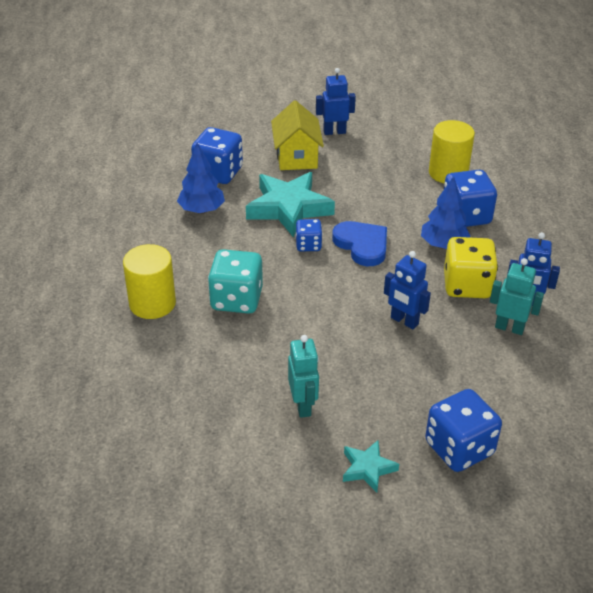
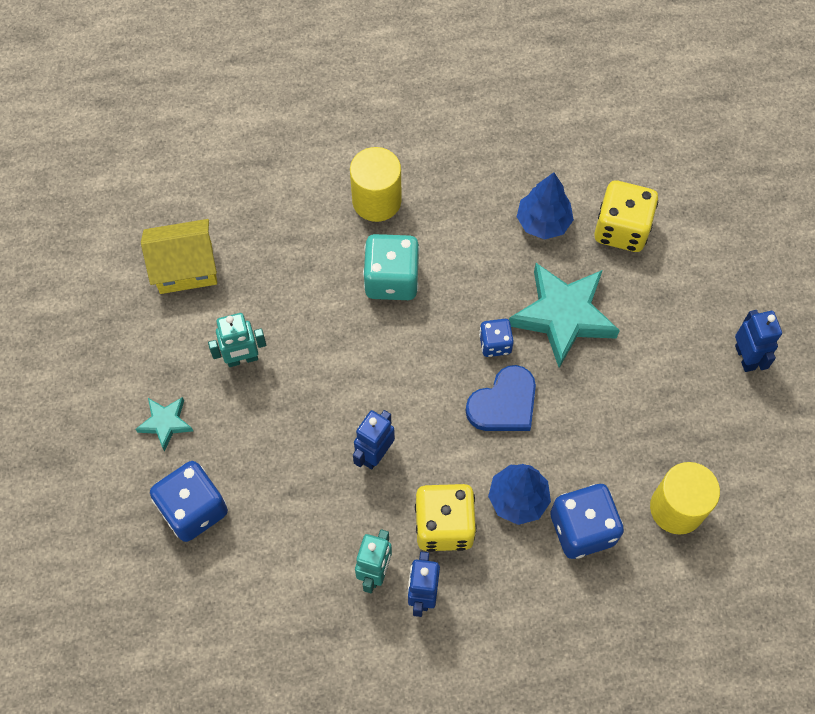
camera: 85 degrees right, 25 degrees up
blue dice [191,127,243,184] -> yellow dice [594,181,658,252]
yellow house [271,100,324,170] -> yellow house moved to [141,219,217,294]

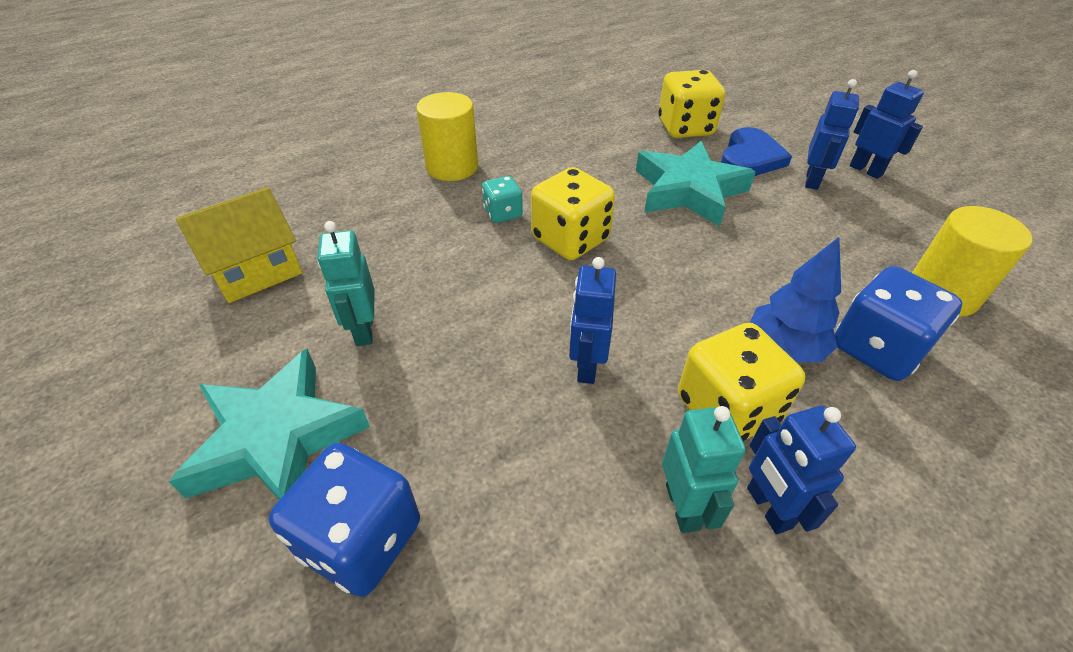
camera: 25 degrees left, 20 degrees down
turquoise star [135,397,193,451] -> turquoise star [169,349,370,500], size x2.00
turquoise robot [208,313,266,367] -> turquoise robot turned 120 degrees clockwise [317,221,374,346]
turquoise dice [363,234,420,300] -> turquoise dice [482,176,523,223], size x0.56
blue heart [466,365,536,431] -> blue heart moved to [721,127,792,176]
blue dice [479,319,514,357] -> none
blue tree [517,172,574,240] -> none
none -> yellow dice [531,167,615,260]
none -> blue robot [805,79,859,190]

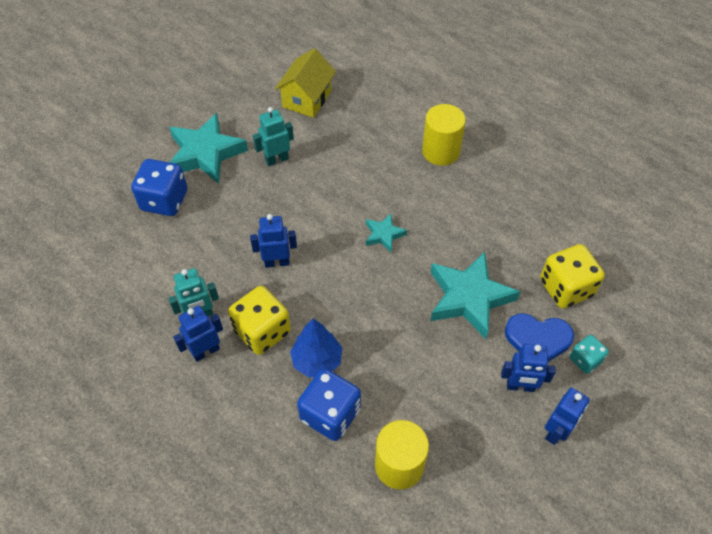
camera: 75 degrees right, 10 degrees up
yellow house [176,187,302,303] -> yellow house turned 75 degrees clockwise [275,48,336,118]
turquoise dice [482,176,523,223] -> turquoise dice moved to [570,335,609,374]
yellow dice [531,167,615,260] -> turquoise star [366,213,407,253]

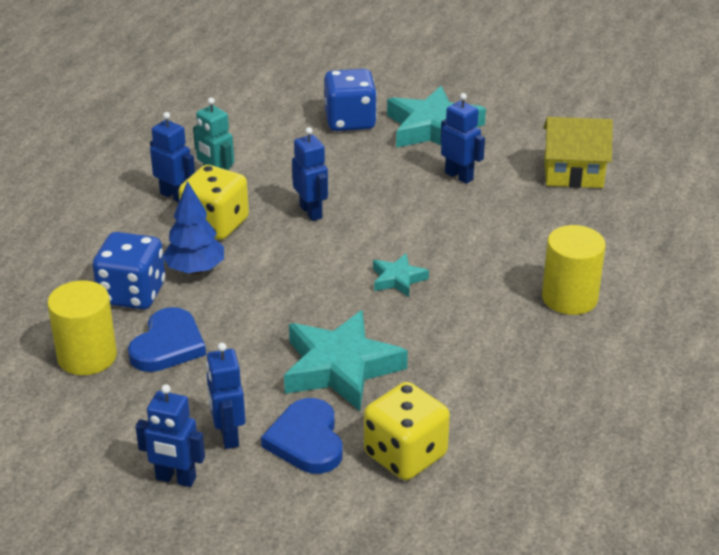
camera: 70 degrees right, 20 degrees down
turquoise robot [253,107,294,166] -> blue robot [440,93,485,184]
turquoise dice [570,335,609,374] -> none
none -> blue heart [128,307,206,372]

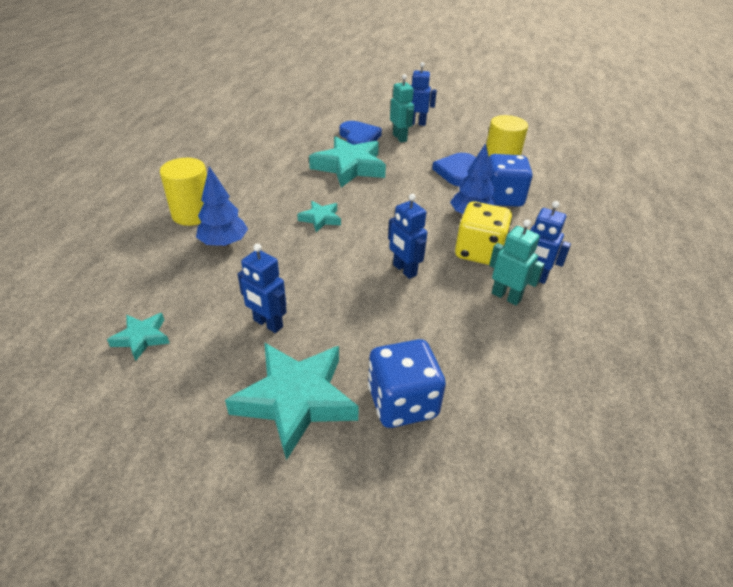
camera: 170 degrees right, 5 degrees up
blue robot [206,343,245,449] -> turquoise robot [390,74,414,142]
yellow dice [364,382,450,480] -> none
yellow house [543,117,613,188] -> turquoise star [107,313,170,361]
none -> blue tree [196,166,248,247]

